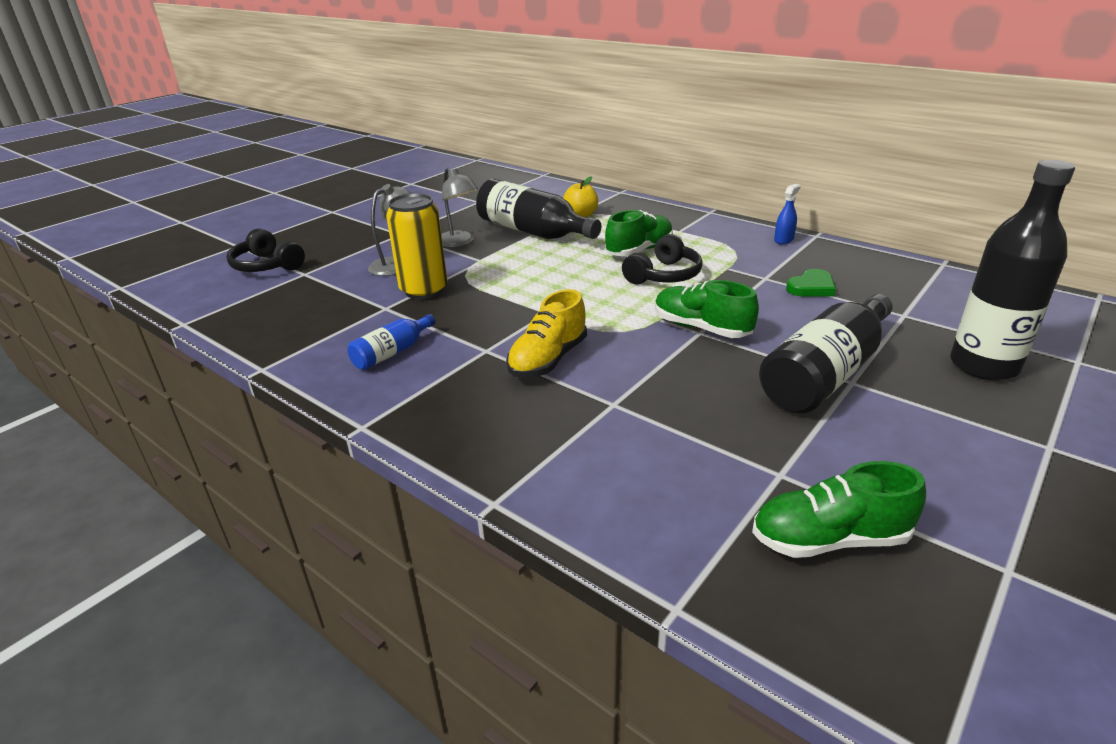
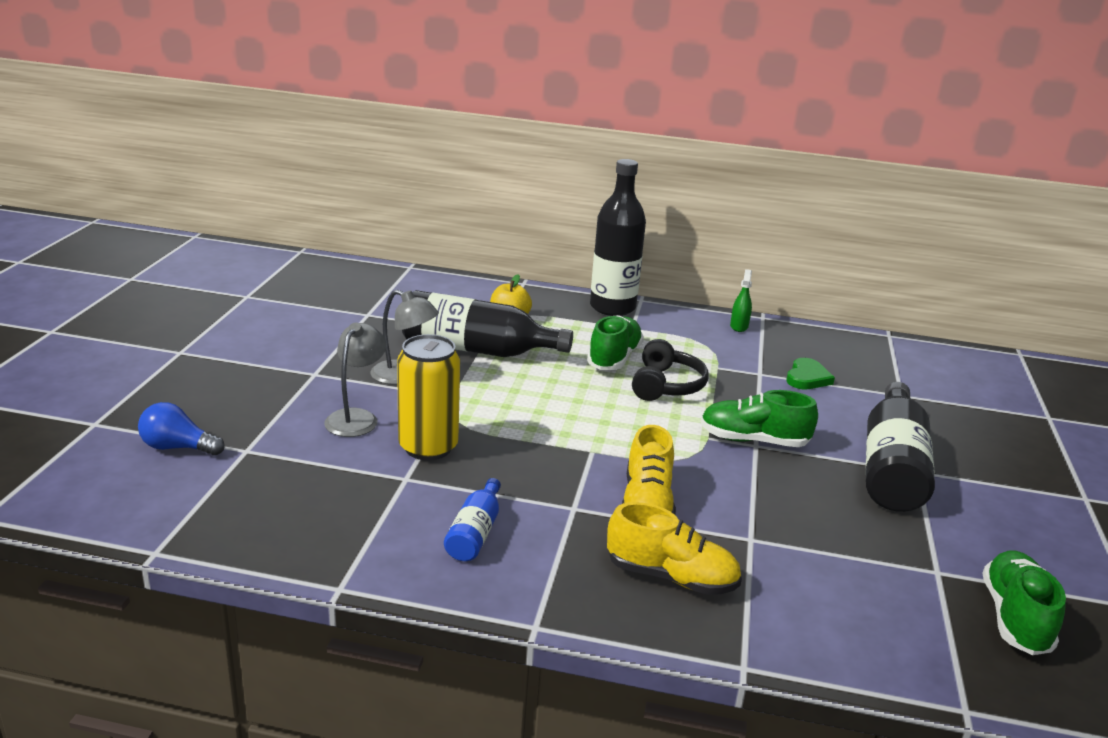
camera: 30 degrees left, 5 degrees down
black headphones [226,228,305,272] -> blue light bulb [138,402,225,456]
green shoe [752,461,926,558] -> green shoe turned 135 degrees clockwise [983,550,1066,655]
blue spray bottle [774,184,801,244] -> green spray bottle [730,269,752,332]
black bottle [950,160,1075,381] -> black bottle moved to [590,159,646,316]
none -> yellow shoe [607,502,742,595]

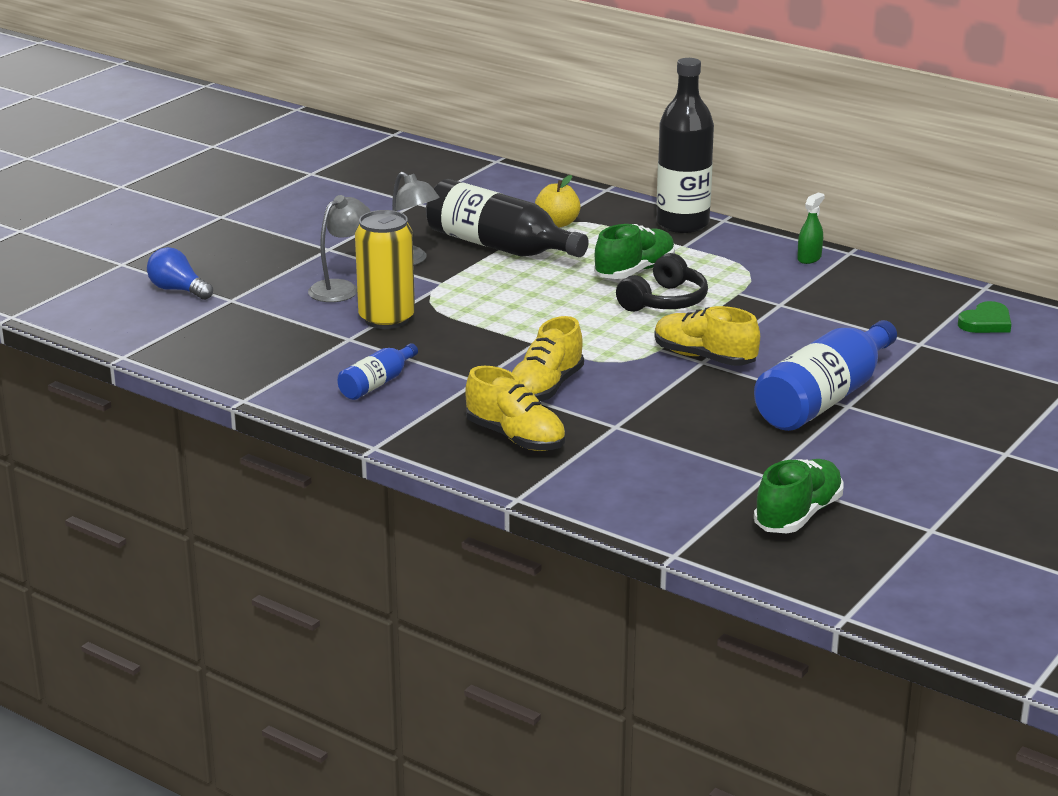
camera: 25 degrees right, 0 degrees up
green shoe [700,390,818,447] -> yellow shoe [654,306,760,366]
green heart [786,358,835,389] -> green heart moved to [958,301,1011,333]
black bottle [866,382,935,512] -> blue bottle [754,320,897,431]

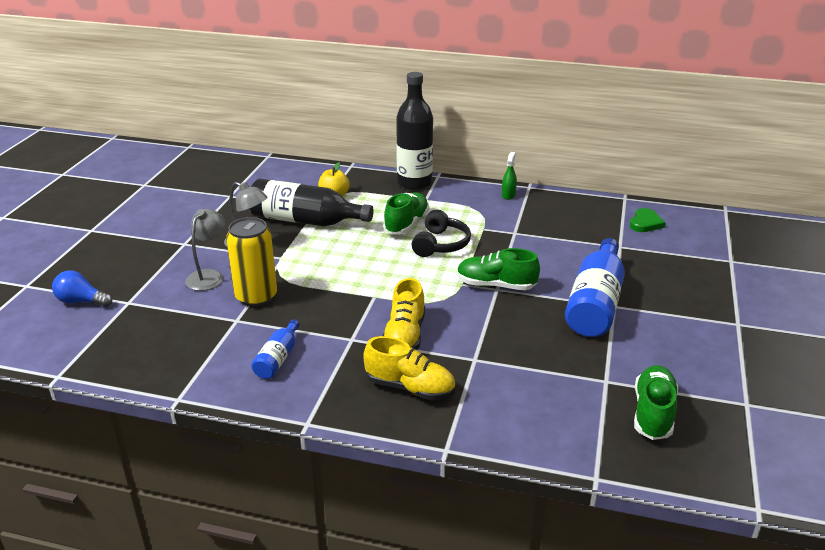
camera: 20 degrees left, 5 degrees up
yellow shoe [654,306,760,366] -> green shoe [457,248,540,290]

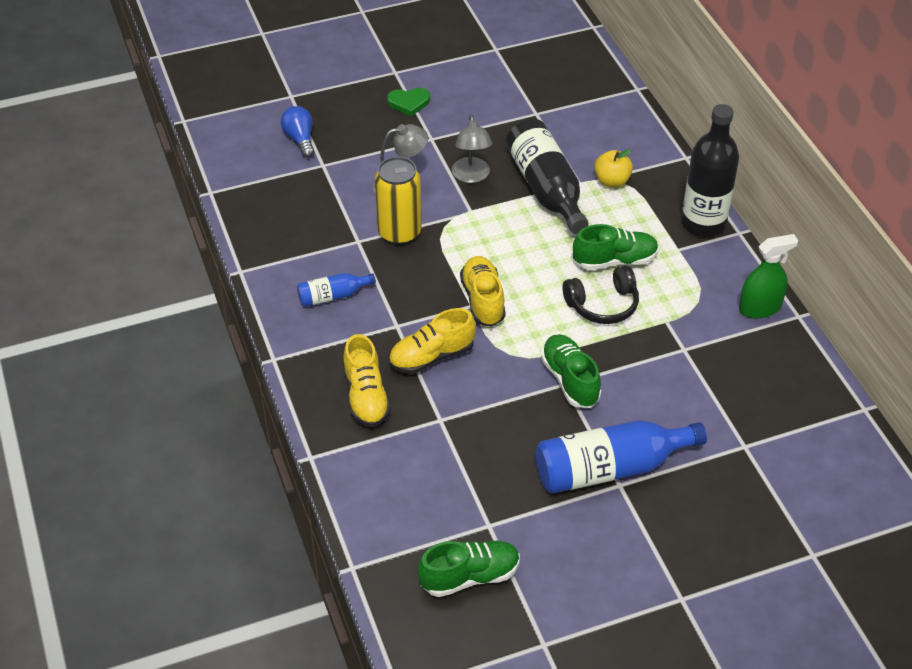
camera: 55 degrees right, 15 degrees up
green spray bottle [502,152,517,200] -> green spray bottle [739,234,798,319], size x1.62
green heart [630,208,666,232] -> green heart moved to [387,88,430,116]
none -> yellow shoe [460,256,506,327]

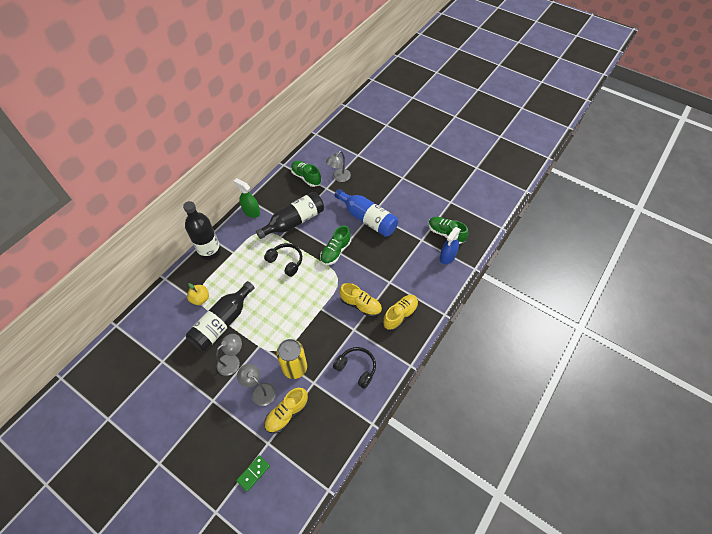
camera: 125 degrees left, 10 degrees up
blue light bulb [281,106,314,158] -> green domino [236,455,270,492]
blue bottle [297,273,376,307] -> black headphones [333,347,376,389]
green heart [387,88,430,116] -> none
yellow shoe [460,256,506,327] -> yellow shoe moved to [264,388,308,434]
green shoe [573,224,659,270] -> green shoe moved to [291,161,321,187]
none -> black bottle [256,192,324,239]
none -> grey lamp [326,151,351,182]
none -> blue spray bottle [440,227,461,264]

